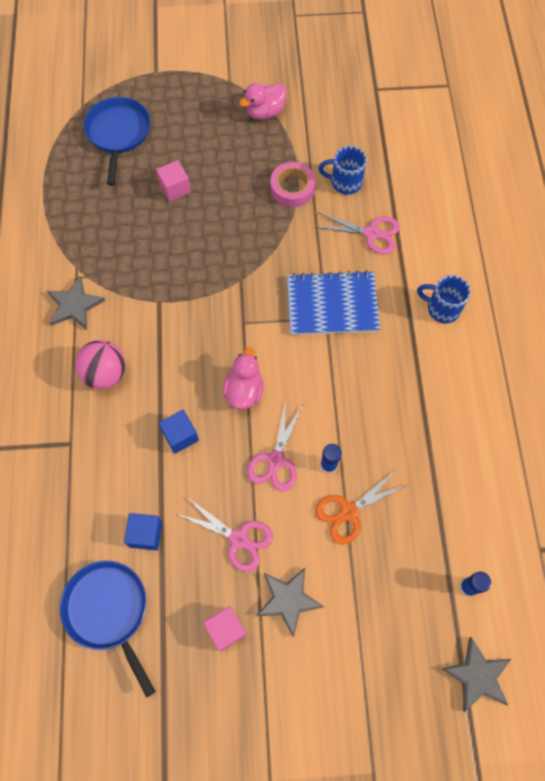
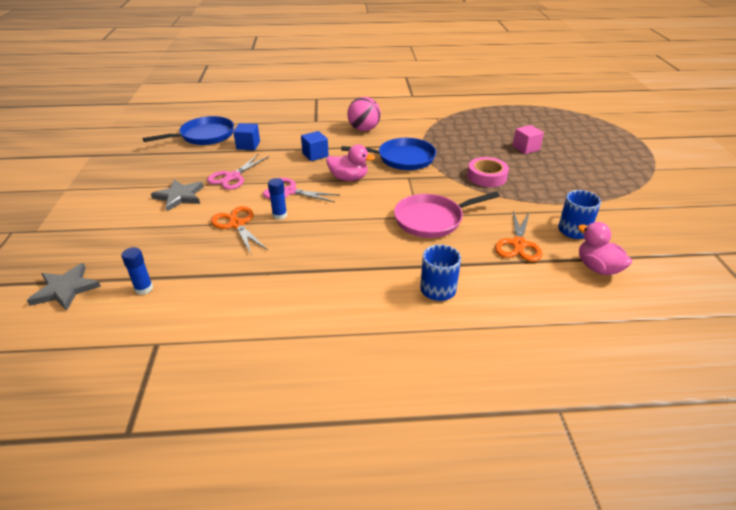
camera: 90 degrees right, 30 degrees down
grey star [47,276,105,330] -> none
blue pan [84,97,150,186] -> blue pan moved to [341,138,436,170]
pink cube [203,606,247,651] -> none
pink duck [239,83,287,120] -> pink duck moved to [578,222,632,275]
pink tape [270,162,316,207] -> pink tape moved to [467,157,509,187]
blue notebook [287,270,380,335] -> pink pan [394,192,499,238]
pink scissors [314,212,400,254] -> orange scissors [495,211,542,262]

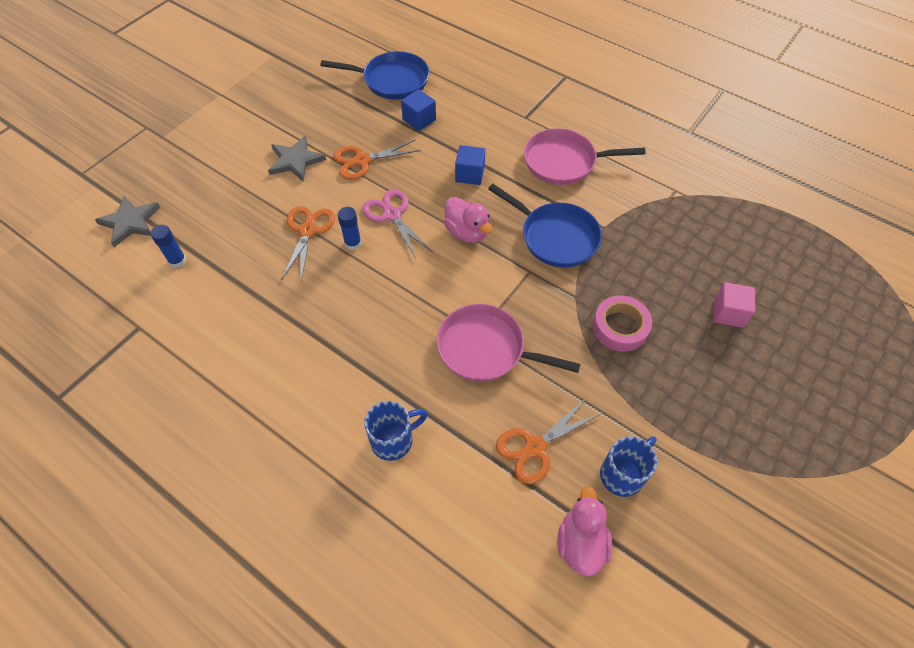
camera: 40 degrees right, 20 degrees up
pink scissors [207,154,269,190] -> orange scissors [333,139,421,180]
pink ball [347,97,381,131] -> pink pan [524,128,646,185]

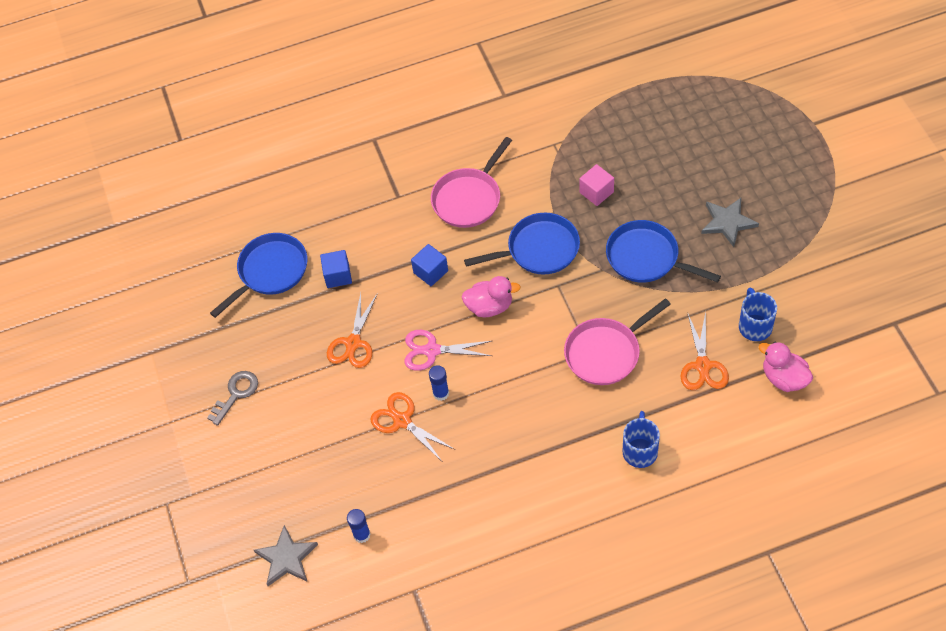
camera: 50 degrees left, 0 degrees up
grey star [268,136,326,182] -> grey star moved to [701,198,759,247]
pink tape [593,296,652,352] -> blue pan [606,220,721,283]
pink cube [714,282,755,328] -> pink cube moved to [579,164,614,206]
none -> grey key [207,371,258,426]

